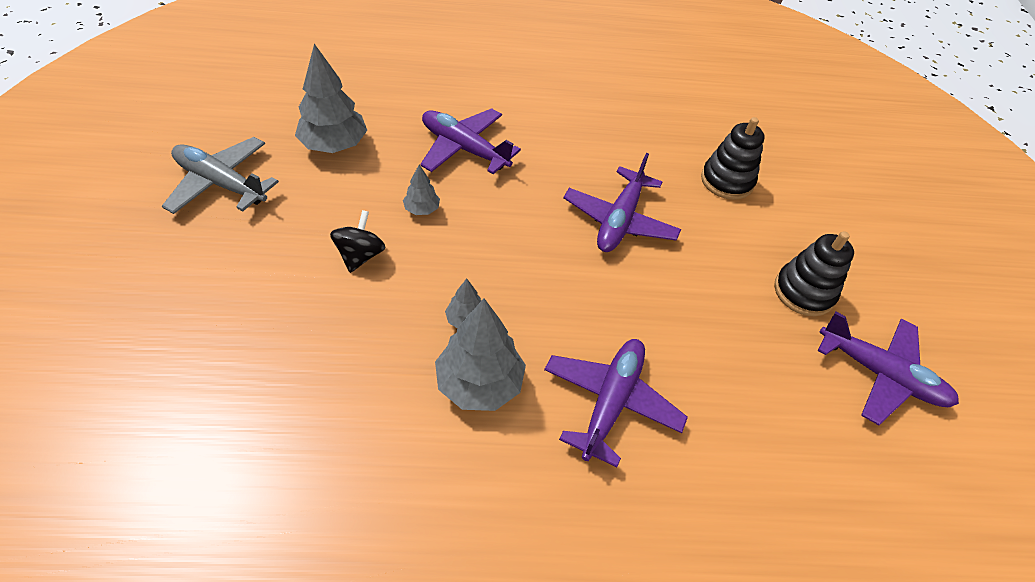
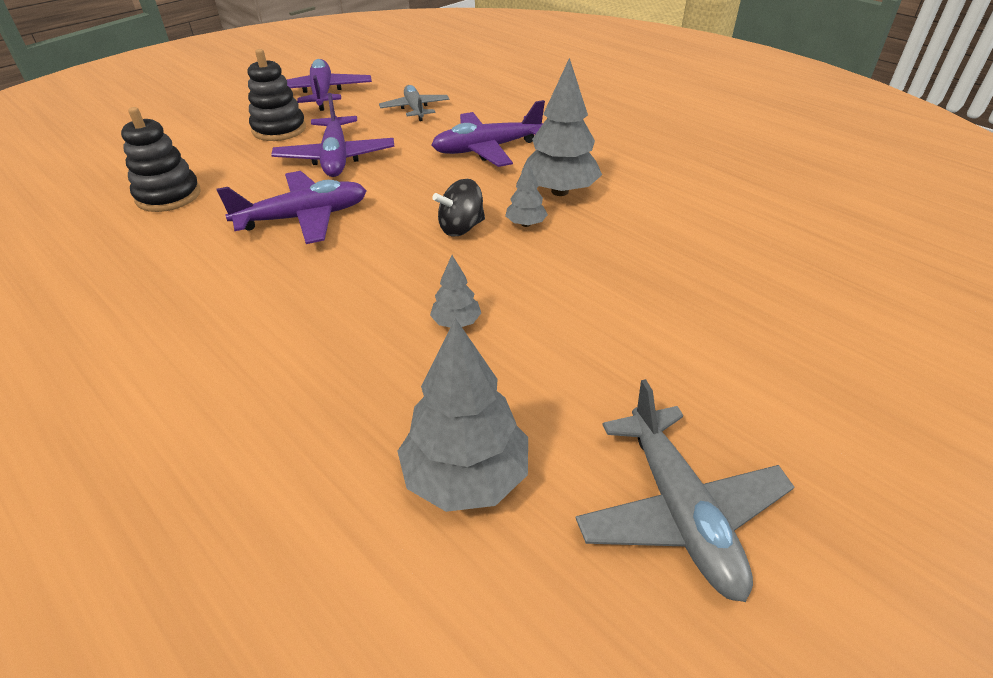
camera: 130 degrees left, 10 degrees down
black spinning top [330,210,386,273] -> black spinning top moved to [432,179,485,237]
purple plane [420,108,521,174] -> purple plane moved to [271,93,395,177]
none -> grey plane [379,85,449,121]

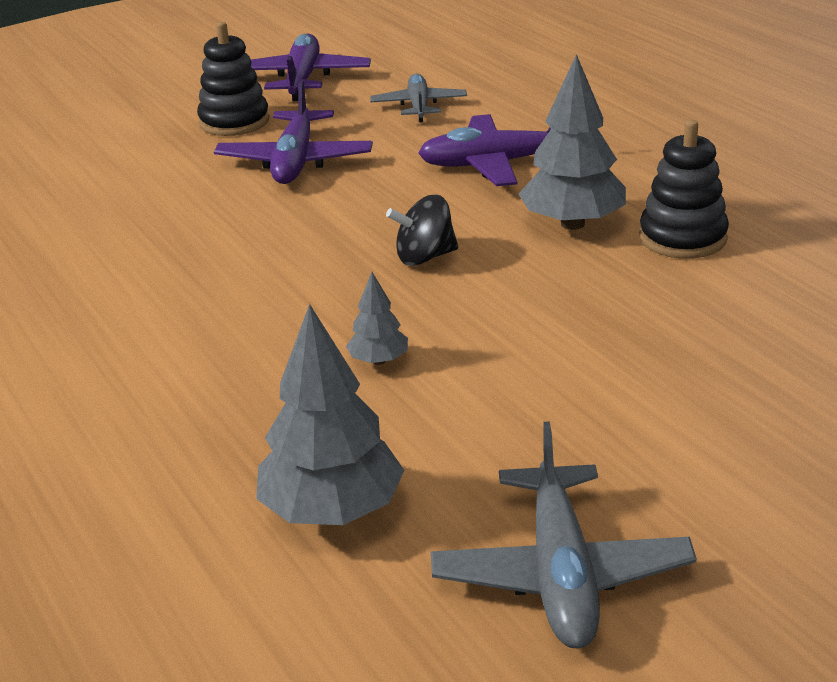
camera: 15 degrees right, 10 degrees down
black stacking toy [121,107,201,212] -> black stacking toy moved to [639,120,729,259]
purple plane [217,171,367,244] -> none
grey tree [505,161,548,227] -> none

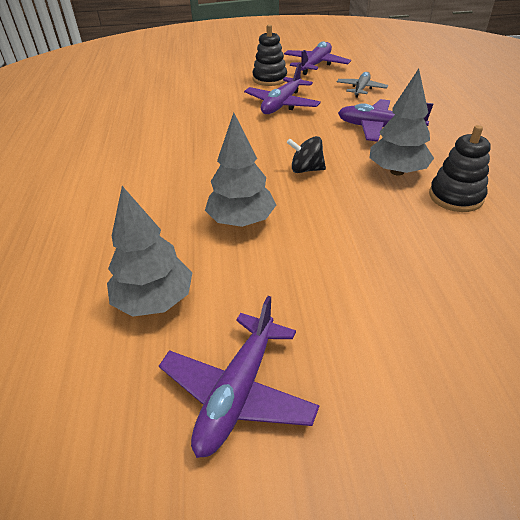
camera: 25 degrees right, 10 degrees up
grey tree [346,272,408,365] -> grey tree [205,113,276,227], size x2.00
grey plane [431,422,697,648] -> purple plane [159,296,320,458]

